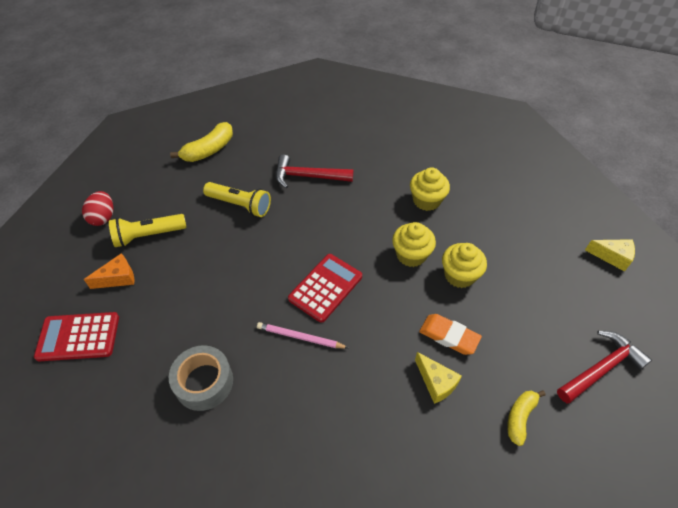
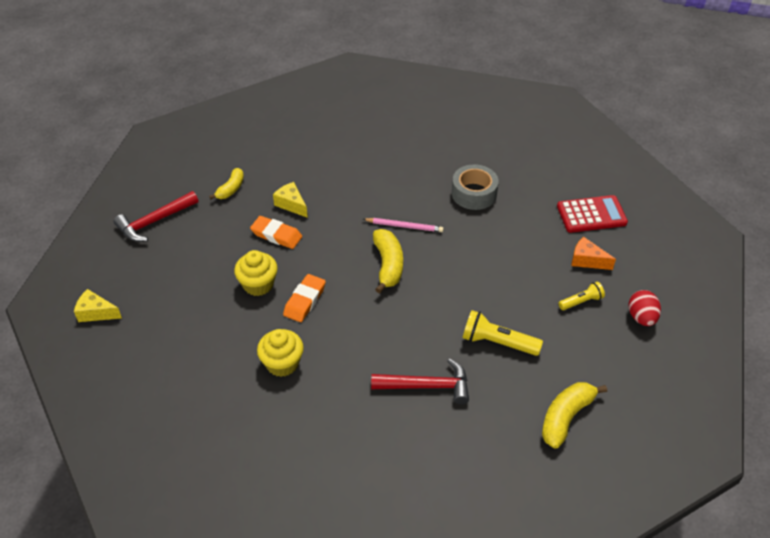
camera: 175 degrees right, 5 degrees down
orange cheese [84,253,134,289] -> orange cheese turned 60 degrees clockwise [571,237,616,270]
yellow flashlight [109,214,187,247] -> yellow flashlight [559,282,605,310], size x0.61
red calculator [288,254,362,323] -> yellow banana [373,229,403,293]
yellow cupcake [392,222,436,267] -> orange eraser [283,274,326,322]

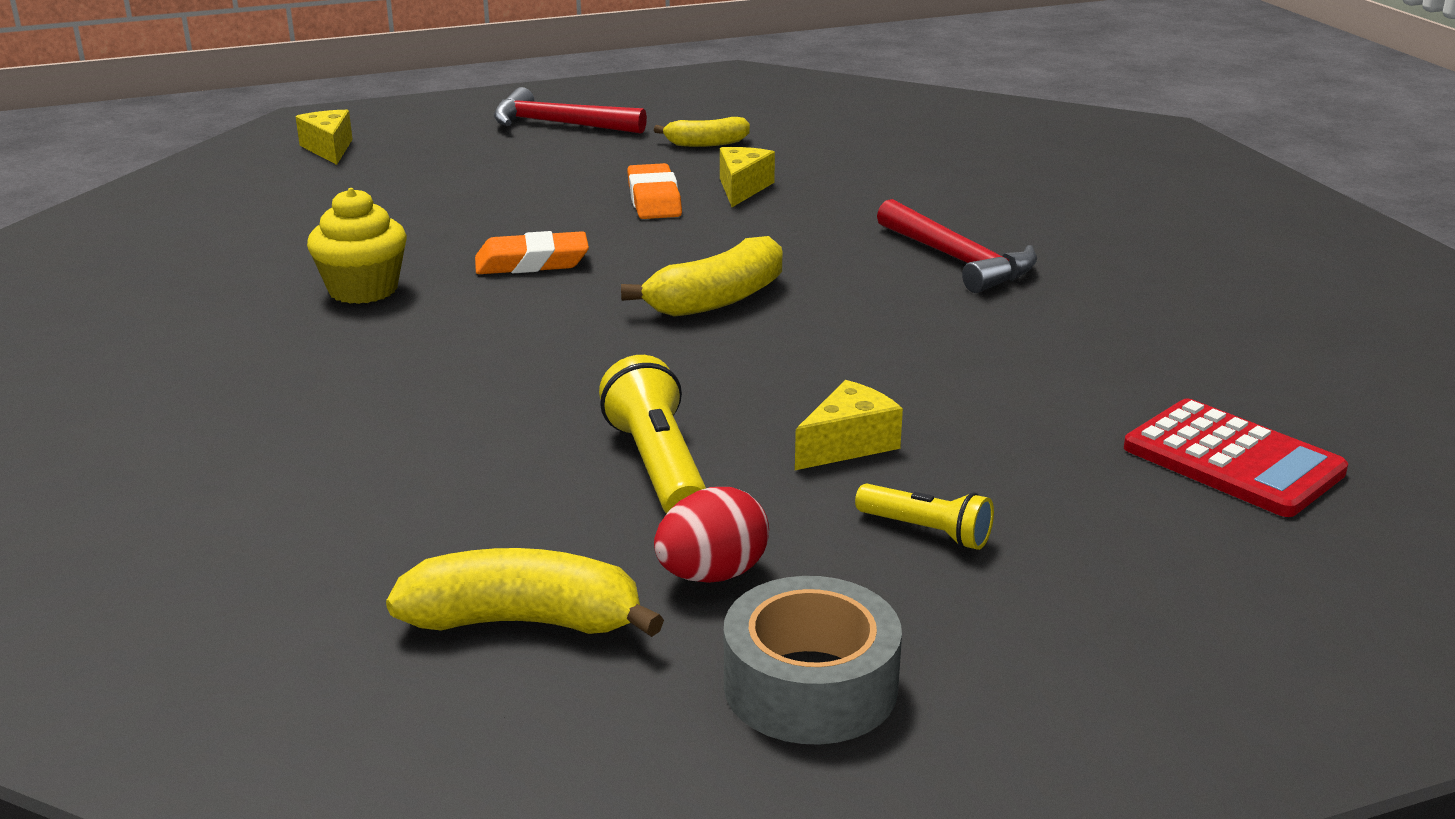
camera: 55 degrees right, 20 degrees down
yellow cupcake [234,250,278,296] -> none
pink pencil [363,218,444,232] -> none
red hammer [371,358,469,404] -> red hammer moved to [877,199,1037,293]
grey tape [452,164,499,210] -> grey tape moved to [724,576,902,745]
orange cheese [571,237,616,270] -> none
red egg [629,290,661,326] -> red egg moved to [654,487,769,583]
none -> yellow cheese [795,380,903,470]

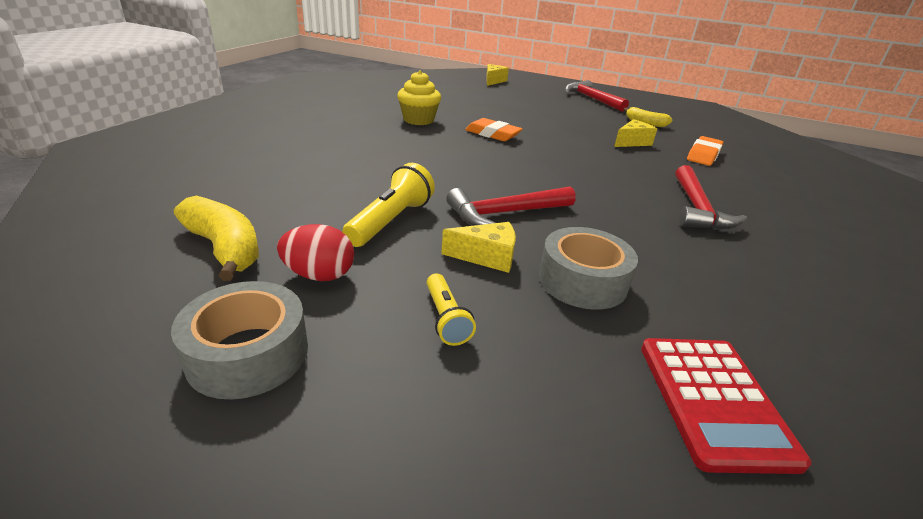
camera: 40 degrees right, 5 degrees up
yellow banana [621,236,782,317] -> none
orange eraser [627,163,682,219] -> orange eraser moved to [687,136,723,166]
none -> red hammer [446,186,576,226]
none -> grey tape [539,227,638,310]

